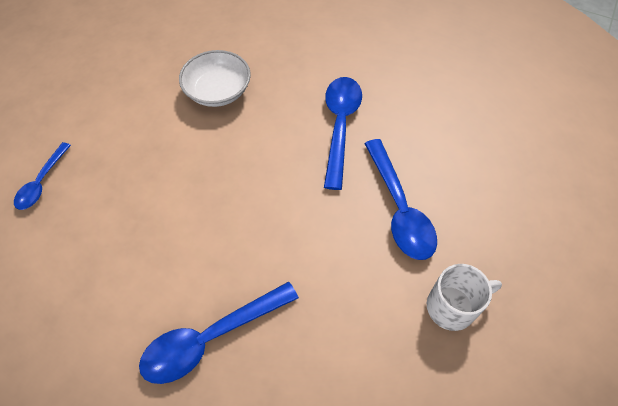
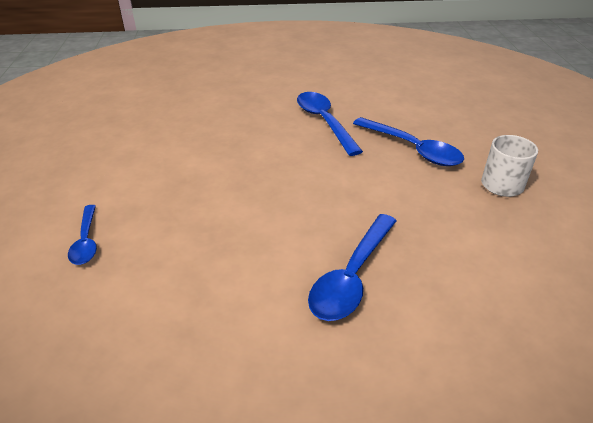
camera: 30 degrees left, 20 degrees down
white bowl [179,50,251,107] -> none

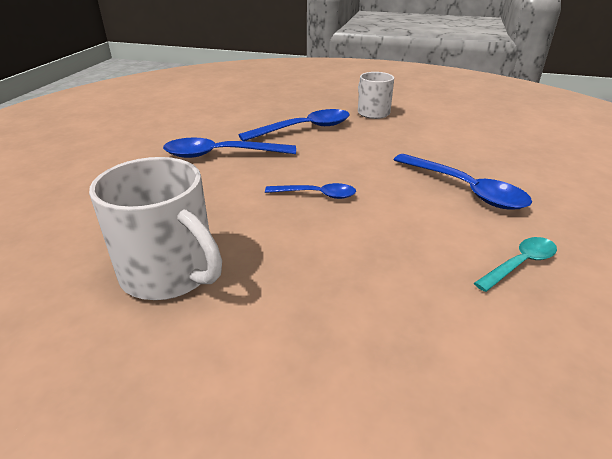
camera: 70 degrees left, 5 degrees down
blue spoon [68,205,97,265] -> blue spoon moved to [265,183,356,199]
none -> white mug [89,157,222,300]
none -> turquoise spoon [474,237,557,292]

